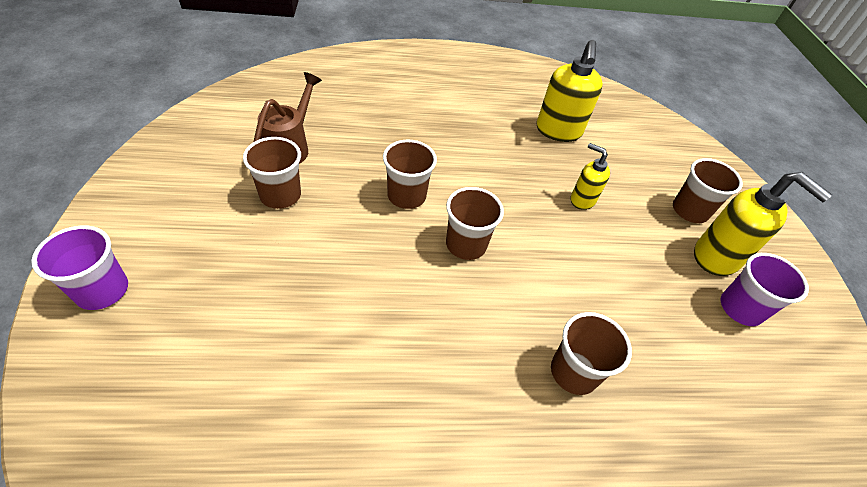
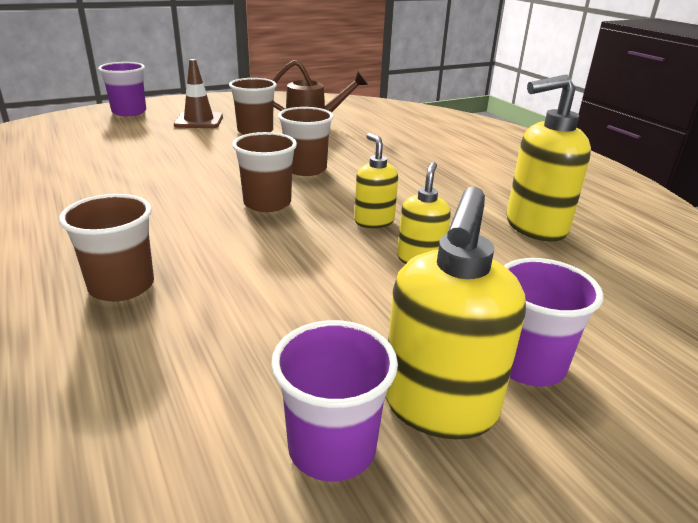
camera: 70 degrees right, 20 degrees down
brown cup [673,158,743,223] -> purple cup [504,258,604,387]
none -> brown traffic cone [174,59,223,128]
none -> yellow soap dispenser [354,133,398,228]

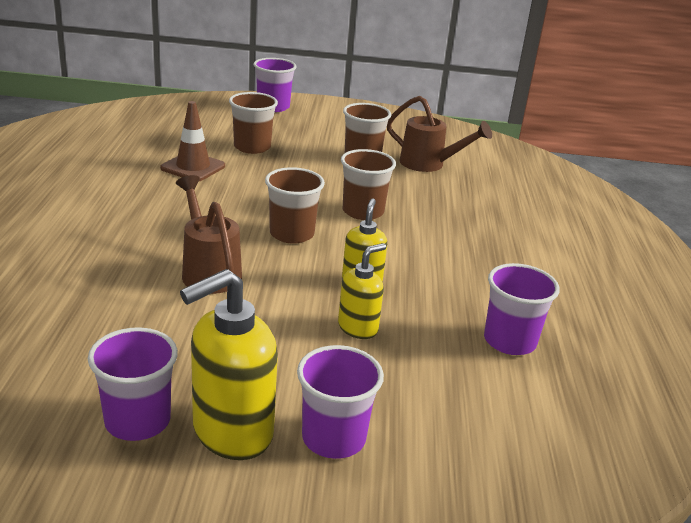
camera: 30 degrees right, 0 degrees up
brown cup [59,194,154,302] -> brown cup moved to [229,92,278,154]
brown traffic cone [174,59,223,128] -> brown traffic cone moved to [160,101,225,182]
yellow soap dispenser [507,74,591,241] -> purple cup [484,263,560,355]
none -> brown watering can [176,175,242,294]

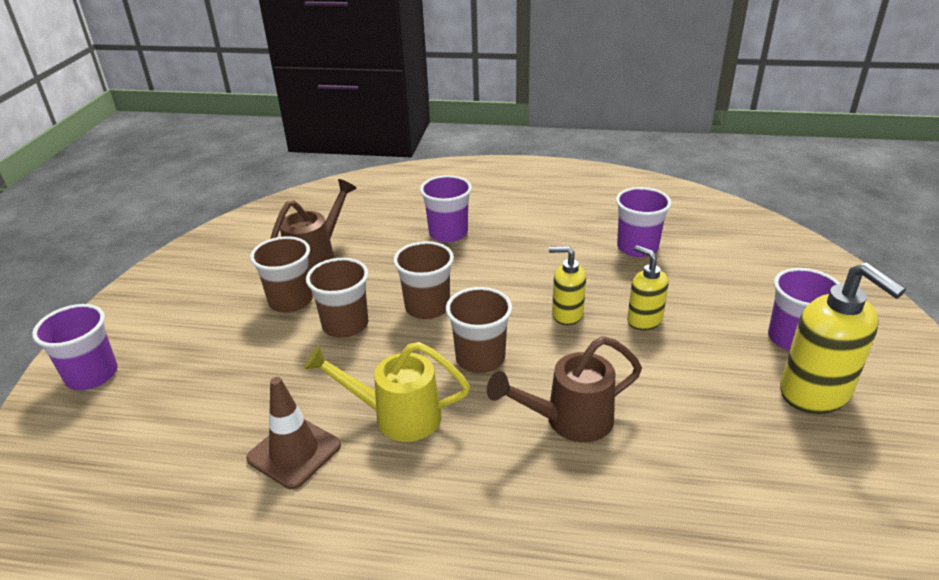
camera: 80 degrees left, 5 degrees up
purple cup [88,327,178,441] -> purple cup moved to [420,175,472,242]
brown cup [229,92,278,154] -> brown cup moved to [306,258,368,338]
none -> yellow watering can [303,342,470,442]

